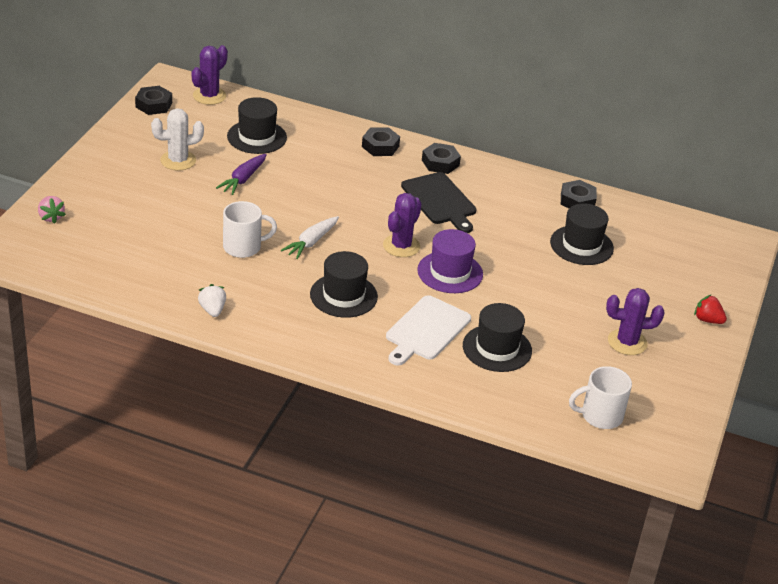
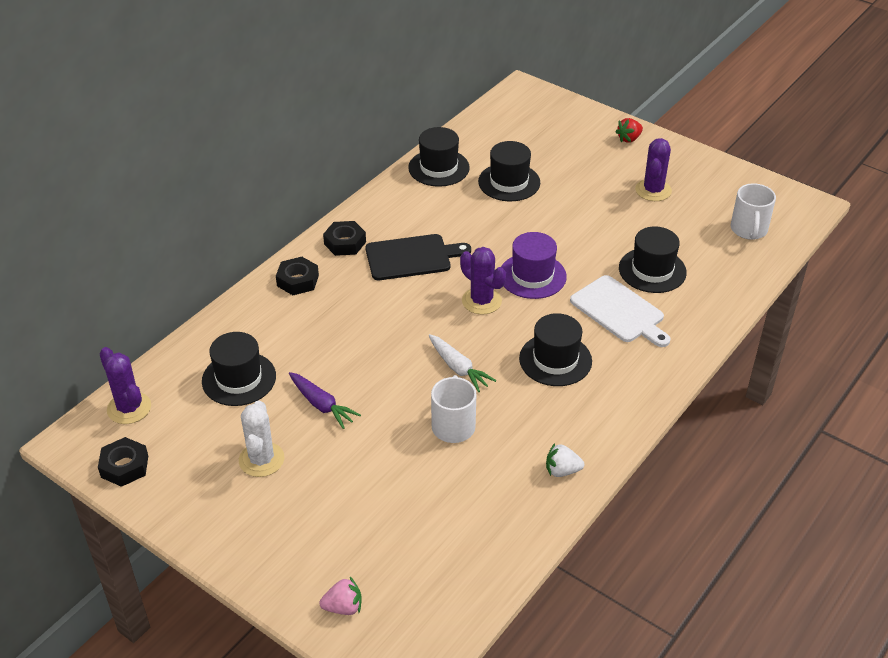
camera: 70 degrees left, 5 degrees up
black nut [561,180,597,208] -> black hat [408,127,470,187]

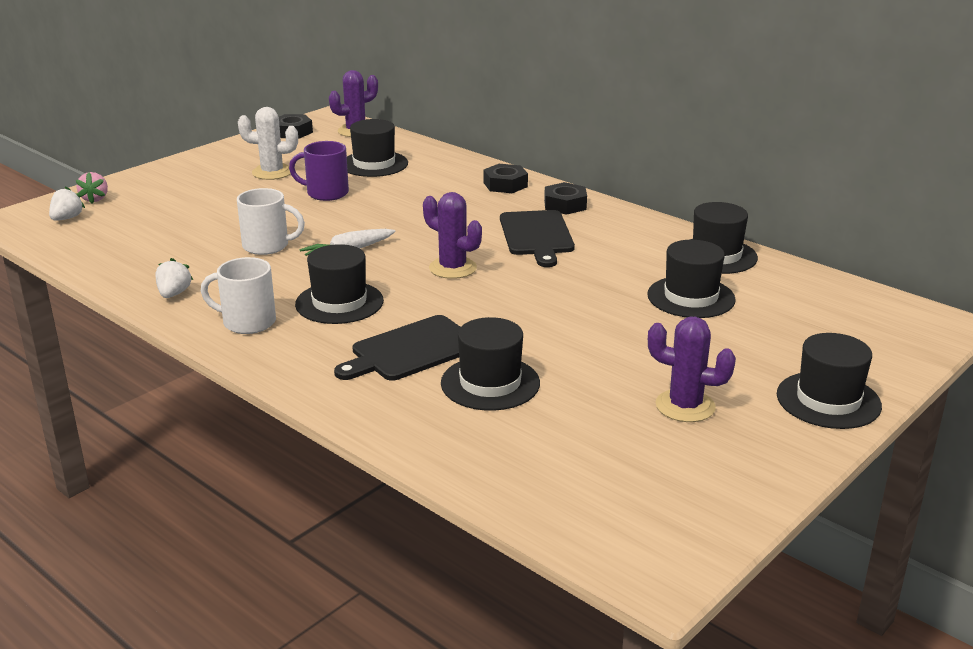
camera: 95 degrees right, 15 degrees down
purple carrot [289,372,361,429] -> purple mug [289,141,349,201]
purple cactus [460,247,506,315] -> purple cactus turned 75 degrees clockwise [423,192,482,279]
purple hat [501,232,567,299] -> none
white cutting board [570,275,671,347] -> black cutting board [334,315,460,381]
red strawberry [615,118,643,143] -> black hat [777,333,882,429]
white mug [731,183,776,240] -> white mug moved to [201,257,276,334]
none -> white strawberry [49,186,85,221]

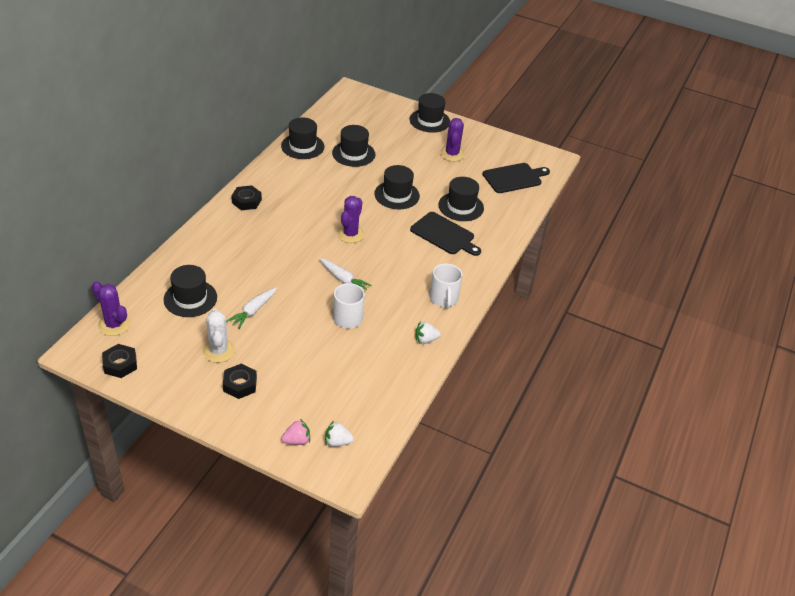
camera: 110 degrees left, 15 degrees up
purple mug [289,141,349,201] -> white carrot [226,288,277,329]
black hat [295,244,384,324] -> black hat moved to [374,165,420,209]
black nut [484,164,528,193] -> black nut moved to [223,364,257,399]
black cutting board [500,210,575,267] -> black cutting board moved to [482,163,550,193]

